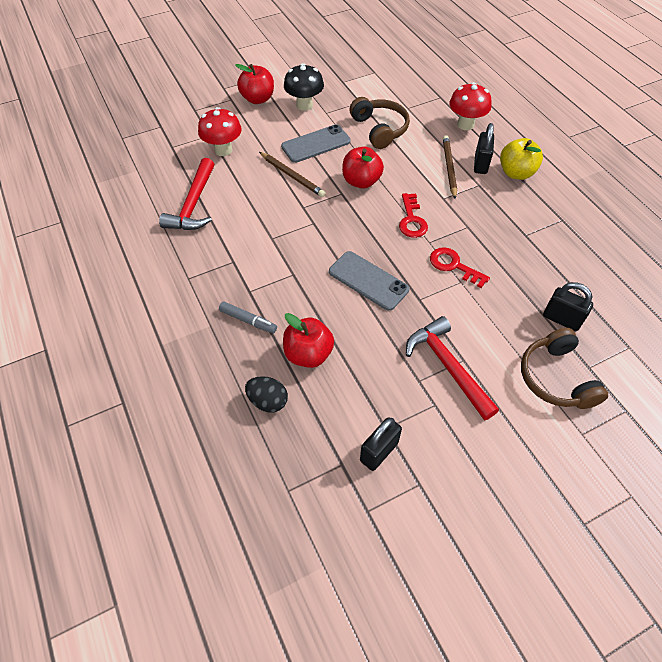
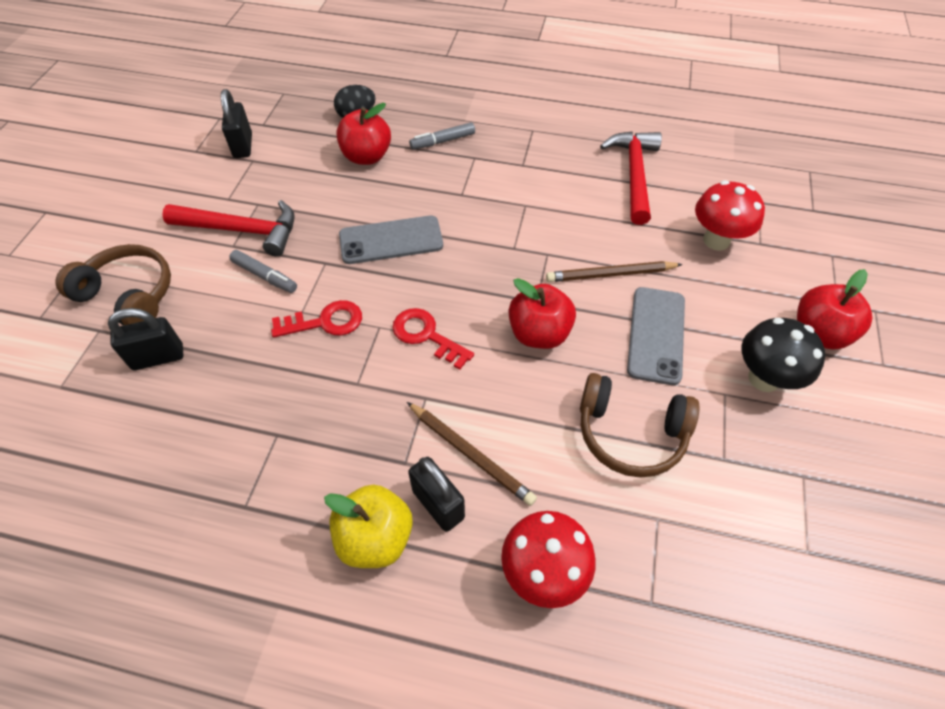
camera: 130 degrees right, 0 degrees up
red hammer [159,158,214,230] -> red hammer turned 45 degrees clockwise [600,131,662,225]
none -> grey marker [229,250,297,293]

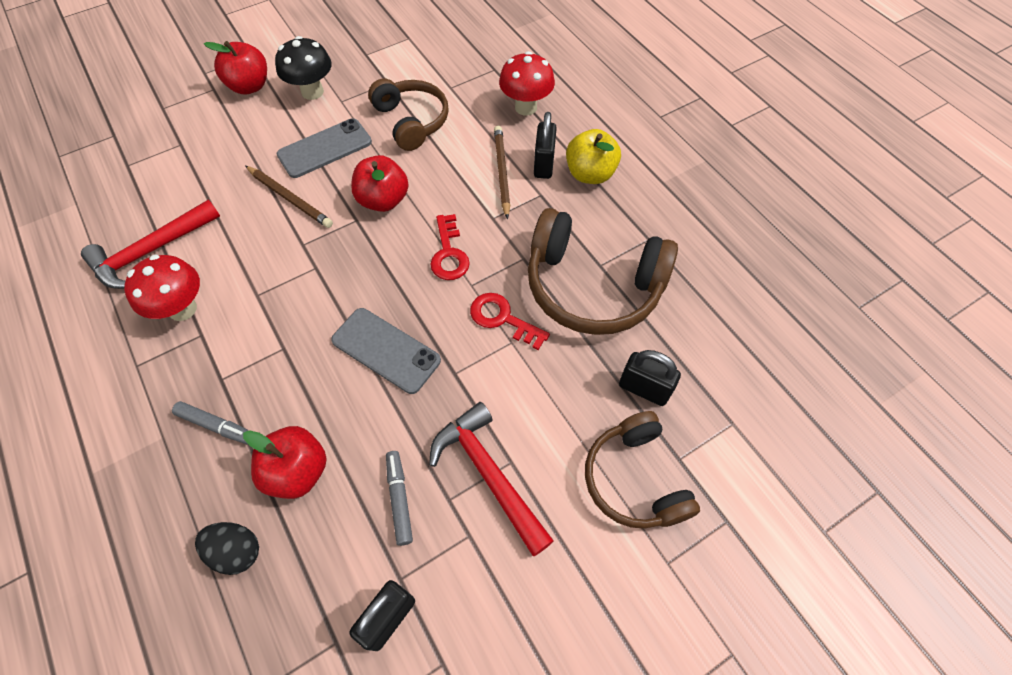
camera: 135 degrees left, 5 degrees up
grey marker [229,250,297,293] -> grey marker moved to [386,451,413,546]
red mushroom [695,181,765,251] -> red mushroom moved to [124,254,200,321]
none -> brown headphones [528,208,678,335]

